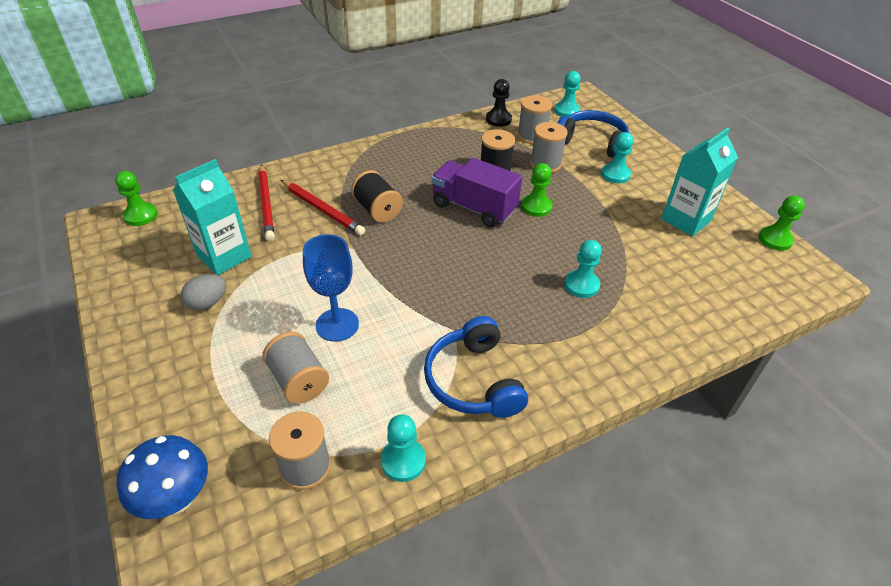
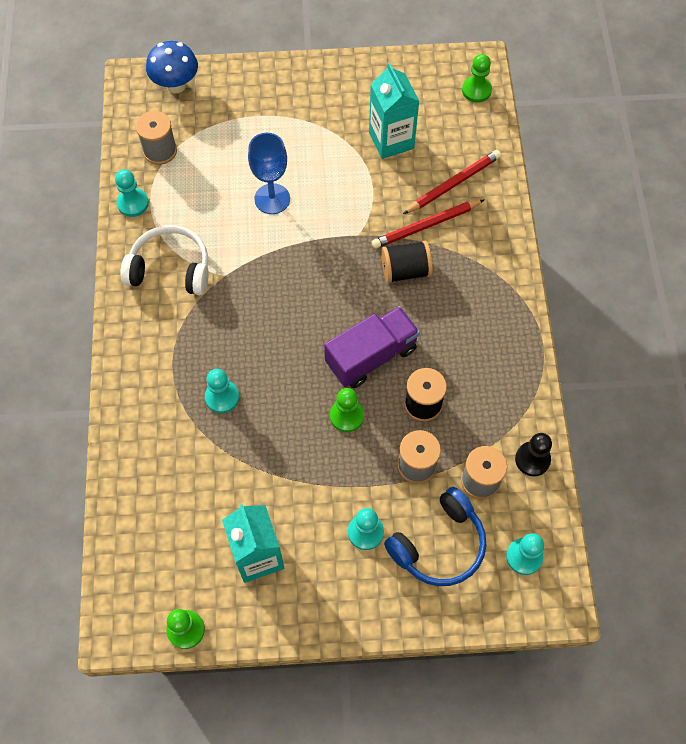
camera: 115 degrees right, 20 degrees up
grey egg [181,274,226,310] -> none
red pencil [258,164,275,241] -> red pencil turned 135 degrees clockwise [403,150,501,214]
grey spool [263,332,329,404] -> none
blue headphones [424,316,528,418] -> white headphones [120,225,209,295]

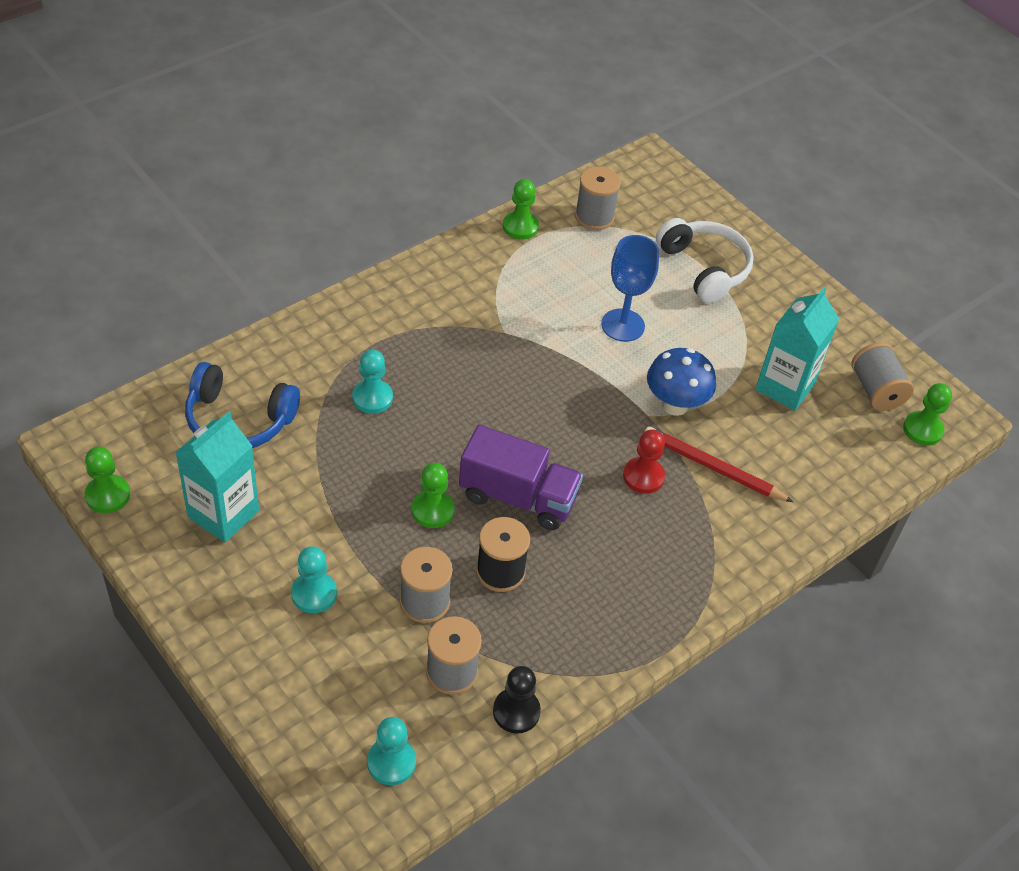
camera: 50 degrees right, 15 degrees down
turquoise pawn [115,169,149,217] -> green pawn [503,179,539,240]
white headphones [120,225,209,295] -> white headphones moved to [656,218,754,303]
blue mushroom [146,41,198,93] -> blue mushroom moved to [647,348,716,416]
black spool [381,241,433,283] -> red pawn [623,430,665,494]
blue headphones [384,487,486,586] -> blue headphones moved to [185,362,300,448]
red pencil [403,150,501,214] -> none
none -> grey spool [851,342,914,411]

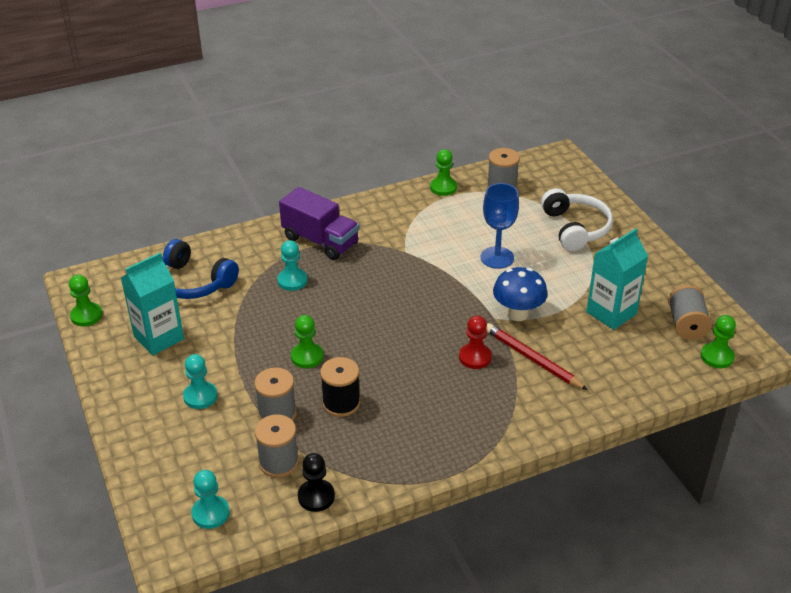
camera: 20 degrees right, 10 degrees down
purple truck [459,425,583,530] -> purple truck moved to [279,187,359,260]

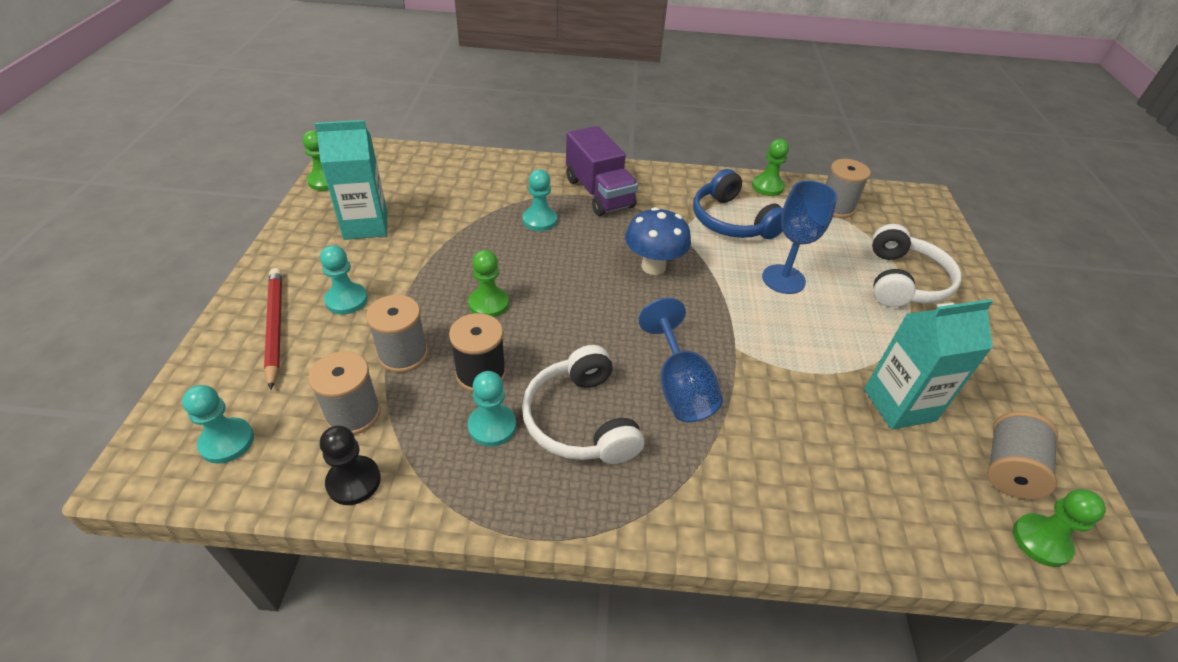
camera: 25 degrees right, 5 degrees up
blue headphones [162,239,239,299] -> blue headphones moved to [693,169,783,239]
red pawn [459,315,492,369] -> blue goblet [639,298,723,422]
red pencil [486,323,588,390] -> red pencil moved to [264,268,282,390]
blue mushroom [493,267,548,321] -> blue mushroom moved to [625,207,691,275]
none -> turquoise pawn [468,371,516,447]
none -> white headphones [522,345,644,464]

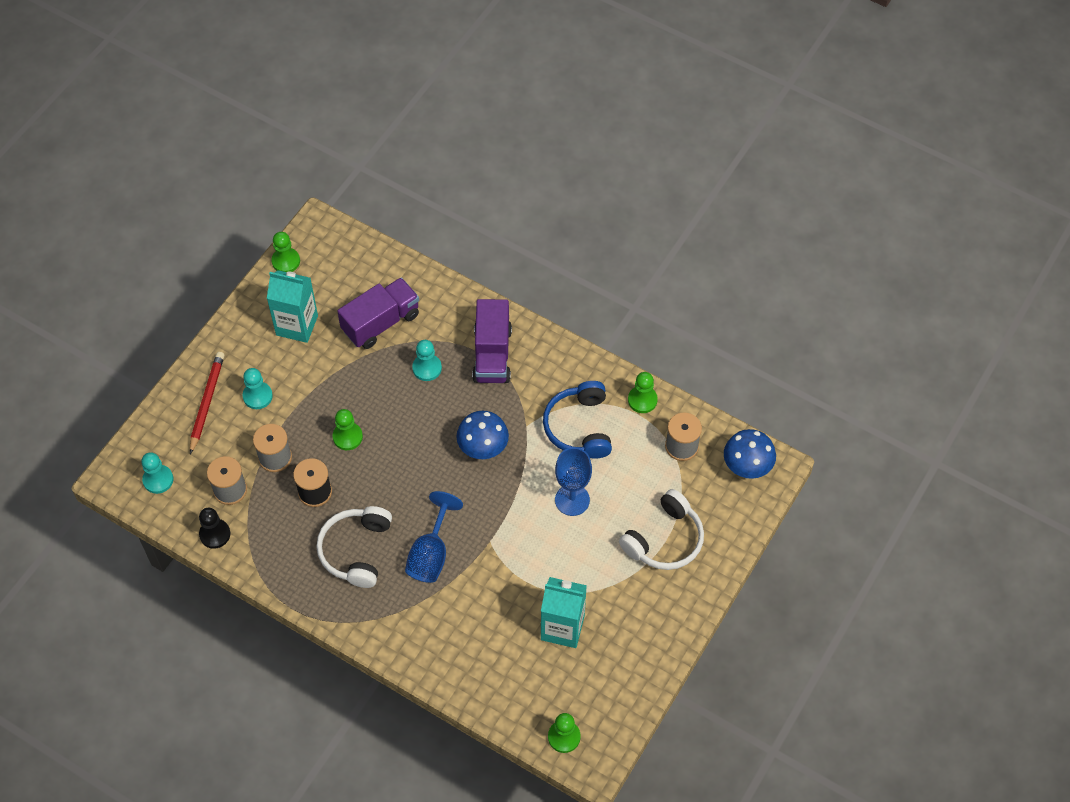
camera: 30 degrees right, 15 degrees up
turquoise pawn [468,371,516,447] -> none
grey spool [987,411,1058,499] -> none
none -> purple truck [337,277,419,349]
none -> blue mushroom [724,429,776,479]

